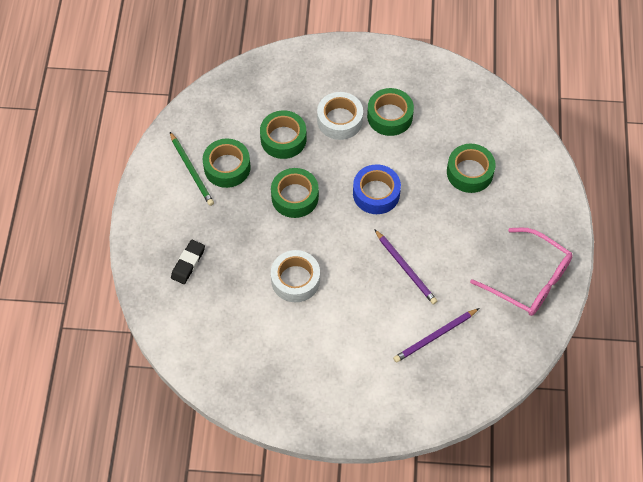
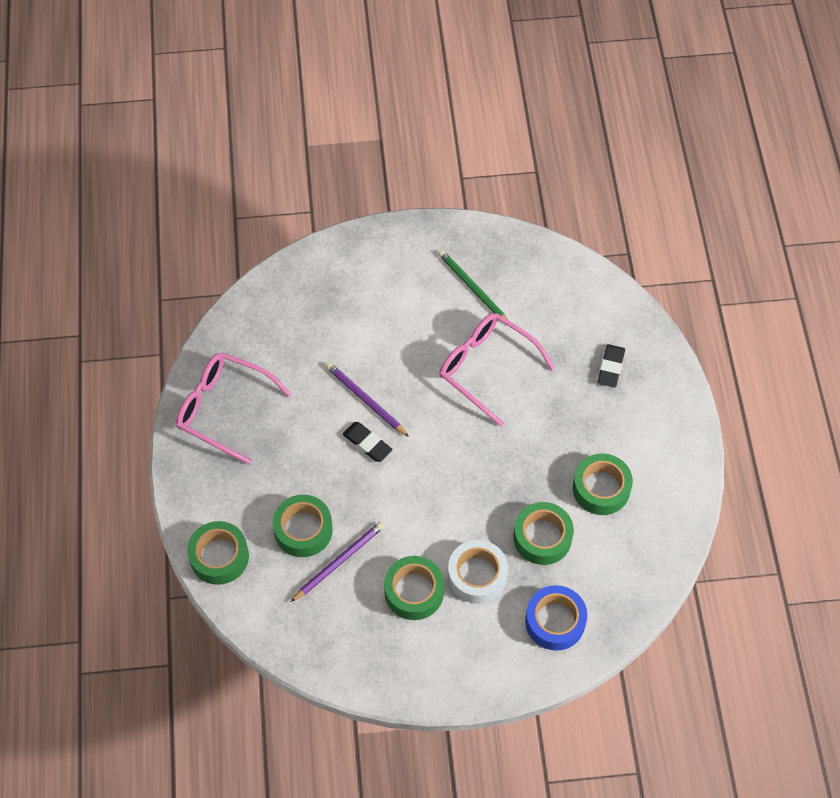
camera: 170 degrees right, 0 degrees up
green pencil [170,132,214,206] -> green pencil moved to [438,250,508,320]
green tape [271,168,319,218] -> green tape moved to [187,521,249,585]
white tape [271,250,320,302] -> pink glasses [439,313,555,427]
blue tape [353,164,401,214] -> blue tape moved to [525,585,587,651]
purple pencil [393,308,479,363] -> purple pencil moved to [291,522,384,602]
none -> black eraser [343,422,393,462]

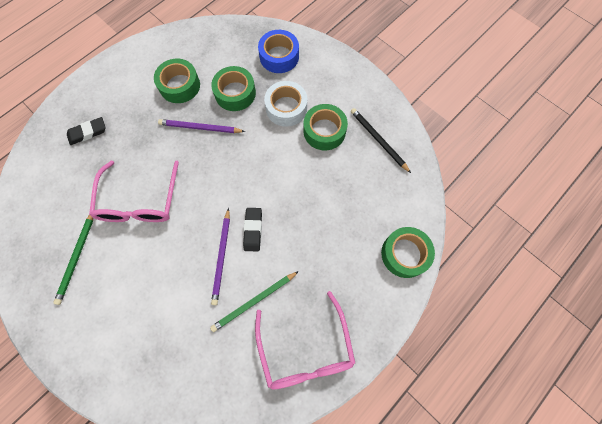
camera: 130 degrees left, 10 degrees up
green tape [273,495,333,557] -> none
purple pencil [291,522,384,602] -> purple pencil moved to [158,119,245,133]
none -> green pencil [210,271,299,332]
none -> black pencil [351,108,411,173]

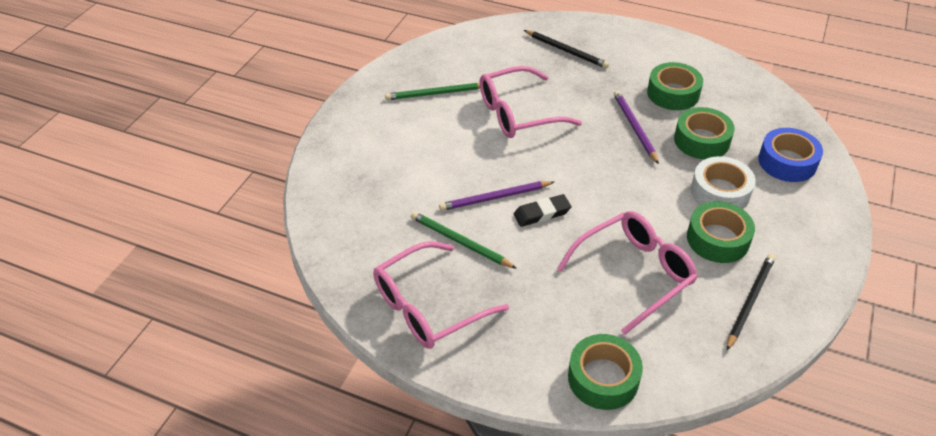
camera: 70 degrees right, 25 degrees down
black eraser [67,117,106,145] -> black pencil [524,30,609,69]
none -> pink glasses [557,211,698,335]

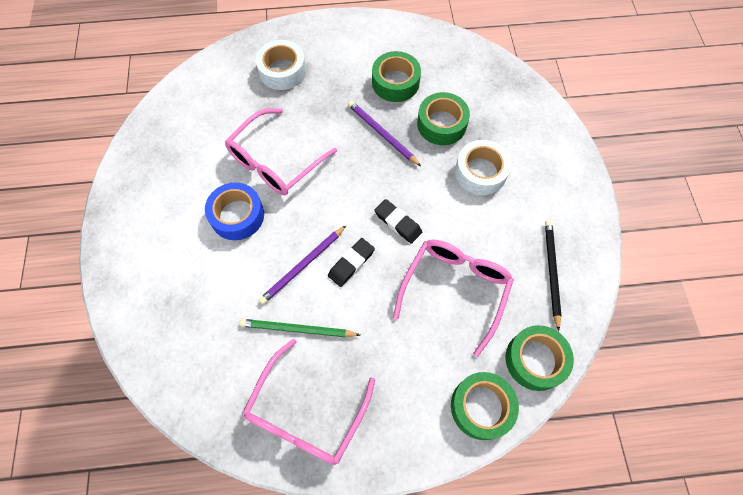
camera: 30 degrees left, 20 degrees up
green pencil [385,83,480,100] -> none
black pencil [524,30,609,69] -> white tape [256,40,306,90]
green tape [687,201,755,263] -> green tape moved to [506,325,574,391]
blue tape [758,128,823,182] -> blue tape moved to [205,182,264,240]
none -> black eraser [375,199,422,244]

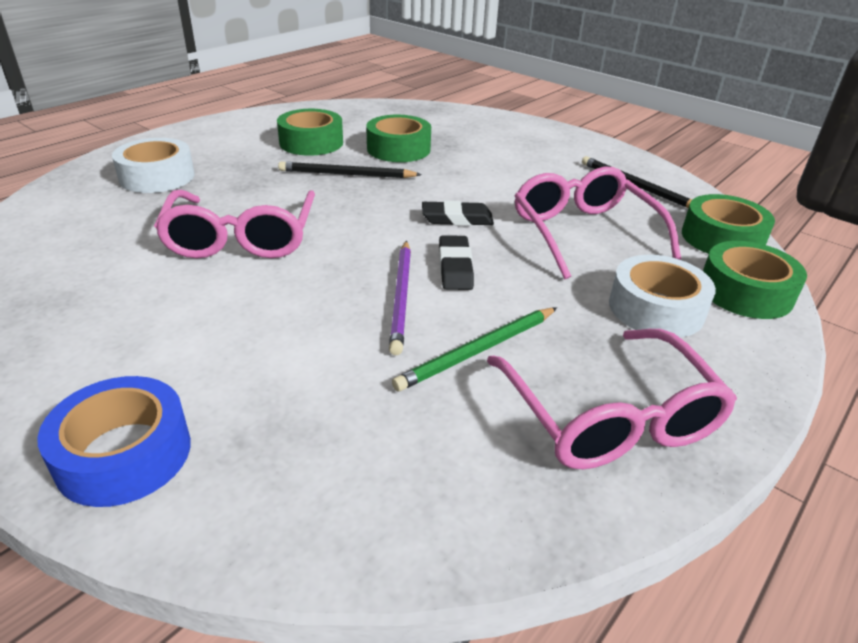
camera: 45 degrees left, 30 degrees down
blue tape [205,182,264,240] -> blue tape moved to [37,376,191,507]
purple pencil [348,101,421,166] -> black pencil [278,162,422,178]
white tape [455,140,511,195] -> white tape moved to [609,255,716,337]

